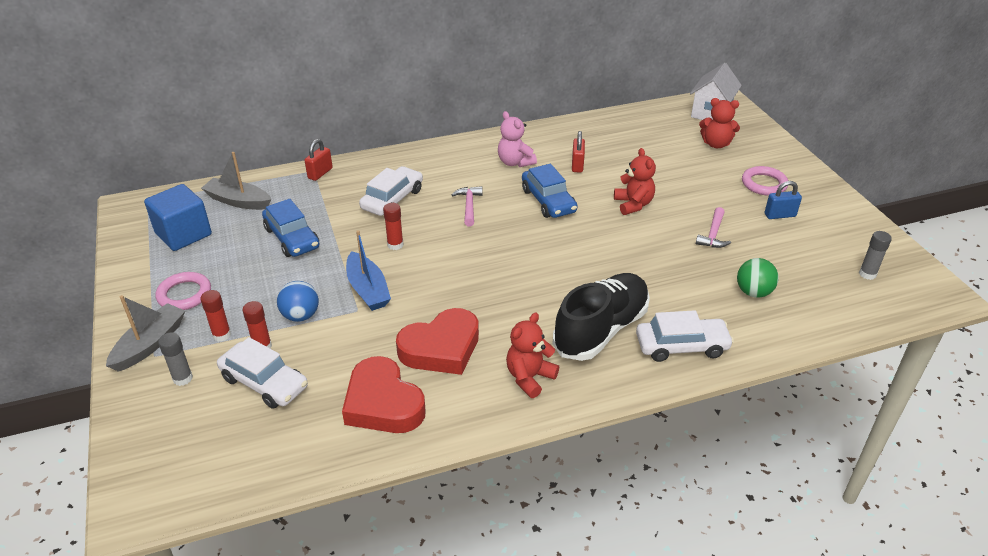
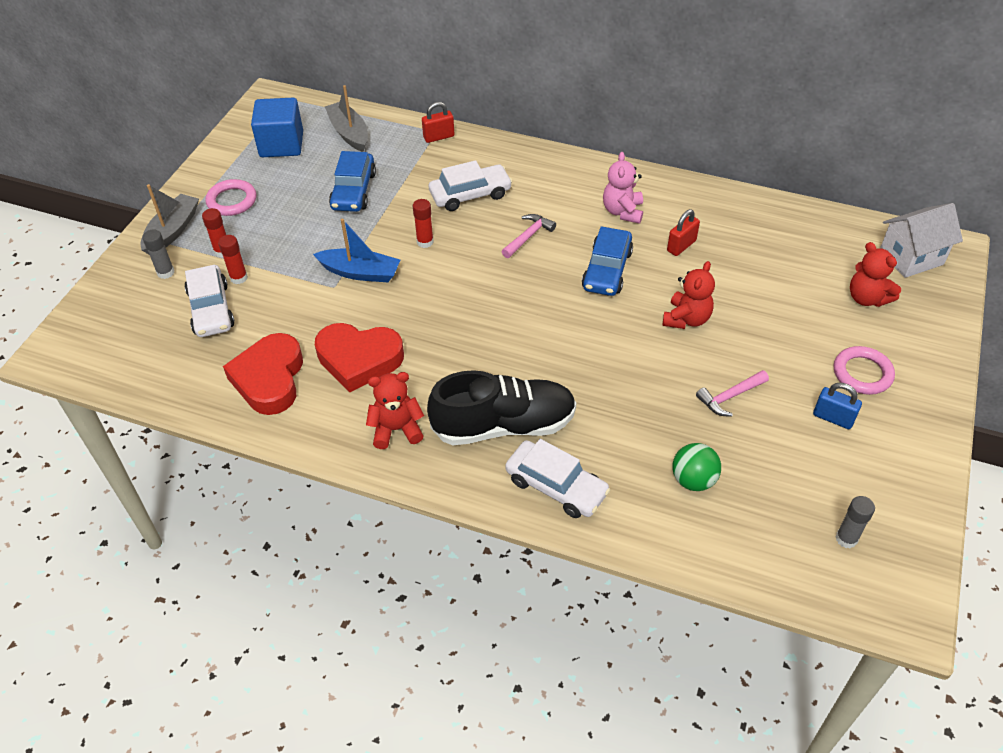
camera: 40 degrees right, 10 degrees up
grey boat [106,295,185,372] -> grey boat turned 45 degrees counterclockwise [141,184,199,254]
blue ball [277,281,319,322] -> none
blue boat [346,230,391,311] -> blue boat turned 90 degrees counterclockwise [313,219,400,282]

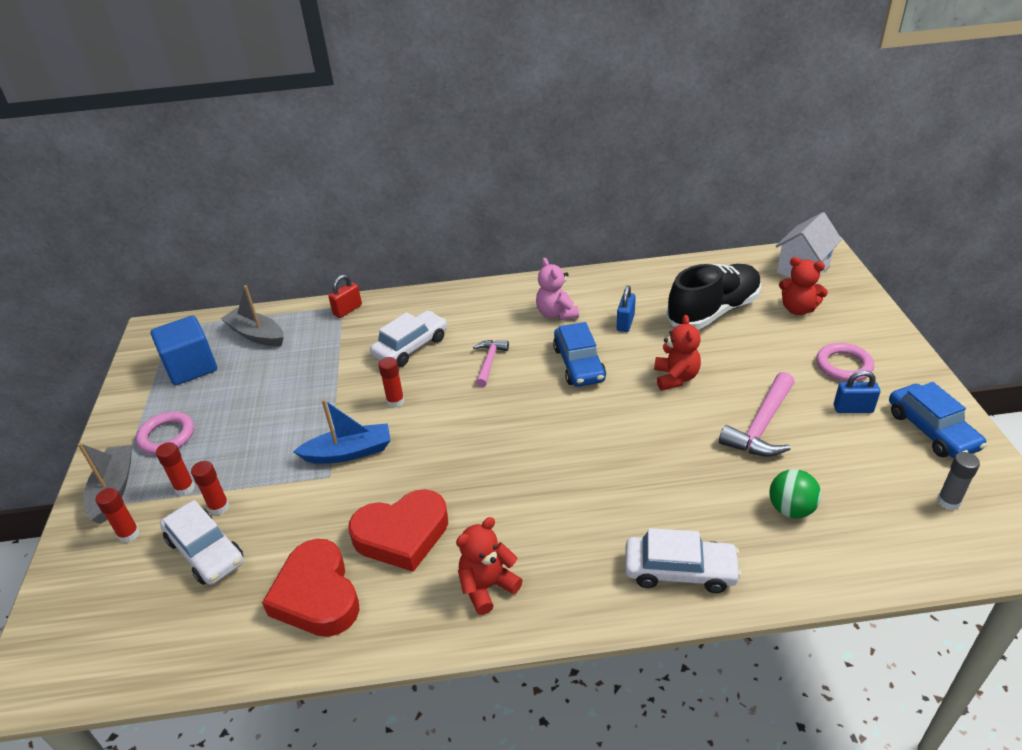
camera: 25 degrees left, 10 degrees down
grey glue stick [142,230,175,279] -> red glue stick [96,488,140,543]
blue car [329,151,376,212] -> blue car moved to [889,382,987,458]
black shoe [427,370,576,445] -> black shoe moved to [666,263,761,330]
red padlock [667,209,700,256] -> blue padlock [617,285,636,332]
pink hammer [696,370,769,417] -> pink hammer [719,372,795,457], size x1.62

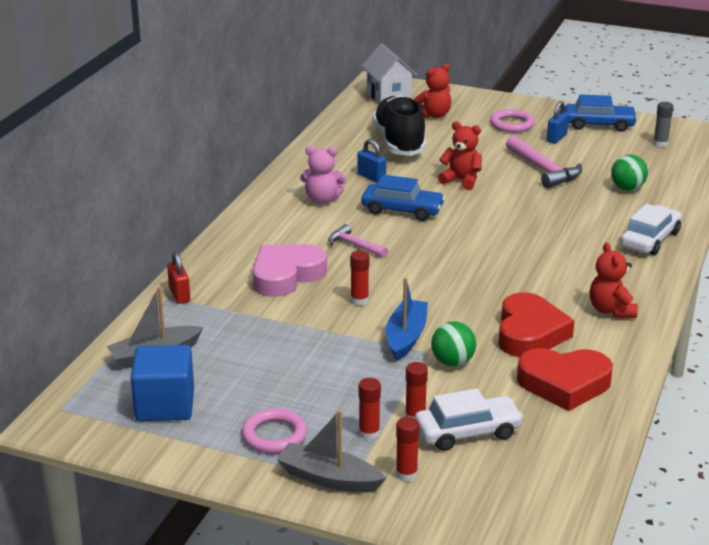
camera: 65 degrees left, 10 degrees down
white car [370,311,447,367] -> pink heart [253,244,327,297]
none -> green ball [431,322,476,366]

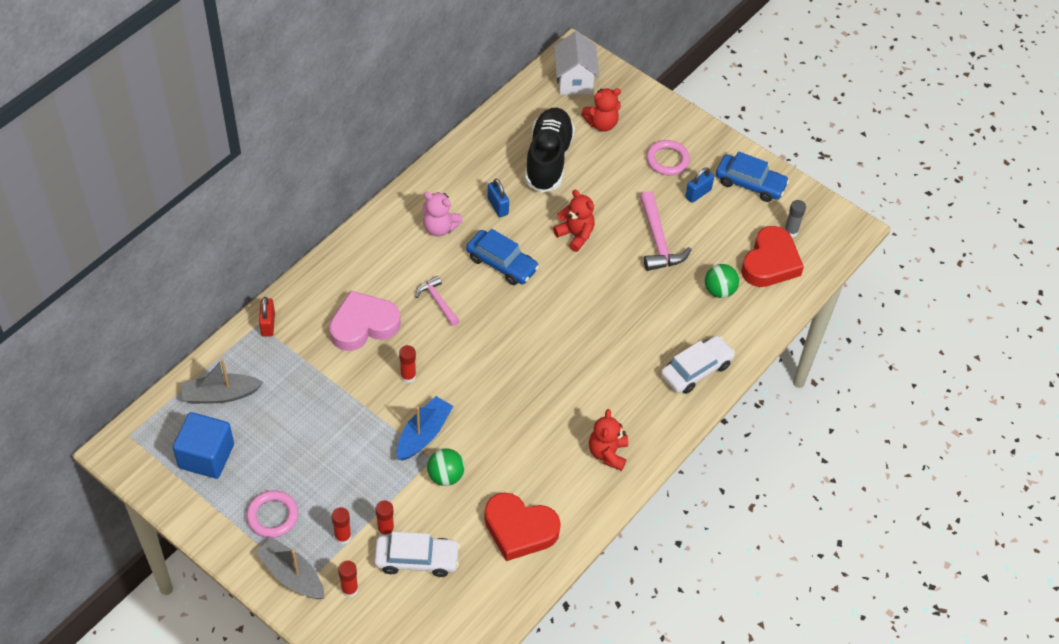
camera: 15 degrees right, 25 degrees up
red heart [498,292,574,357] -> red heart moved to [741,226,804,287]

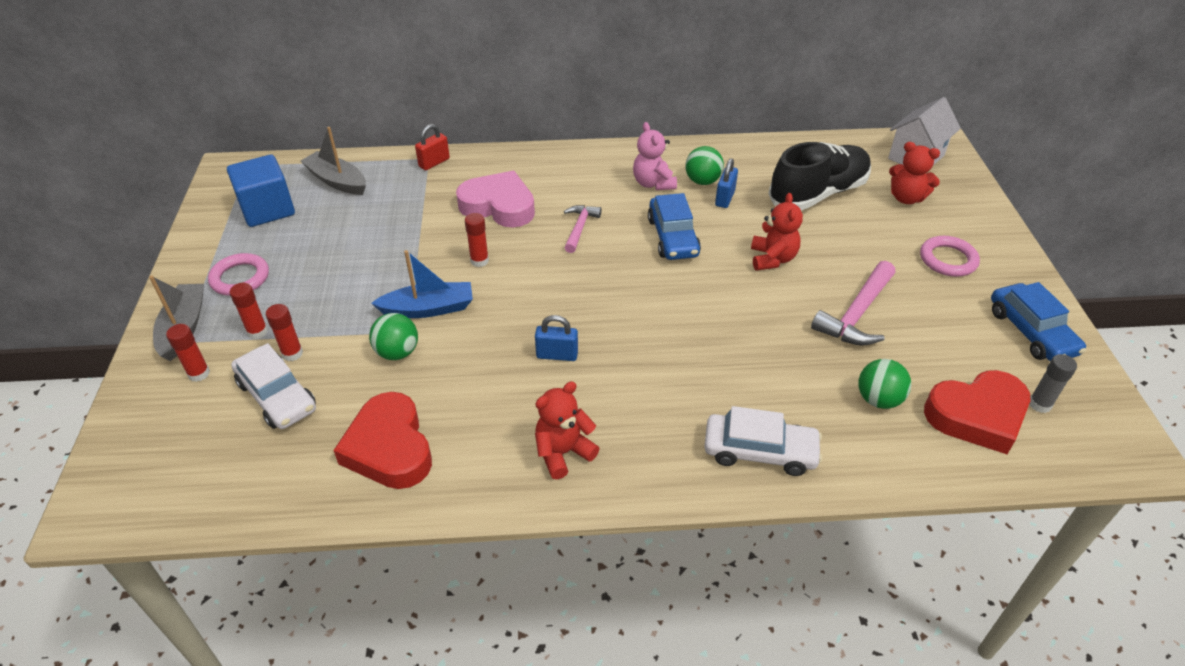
camera: 50 degrees right, 10 degrees down
blue padlock [685,167,714,203] -> blue padlock moved to [535,315,578,361]
none -> green ball [685,146,724,185]

